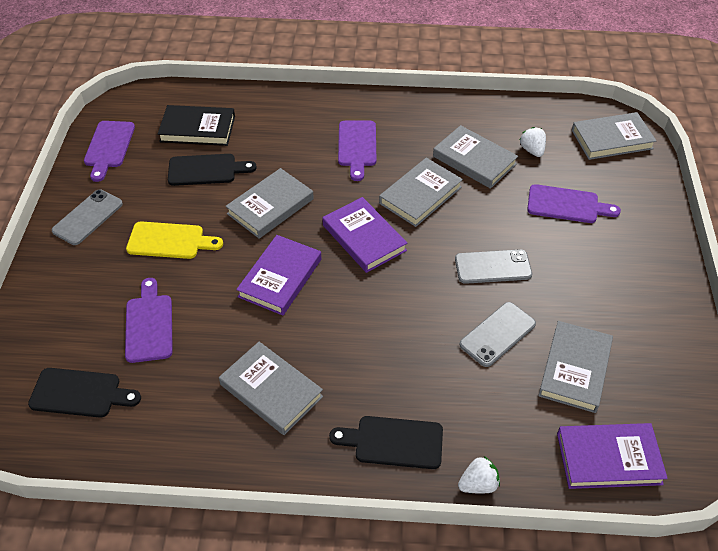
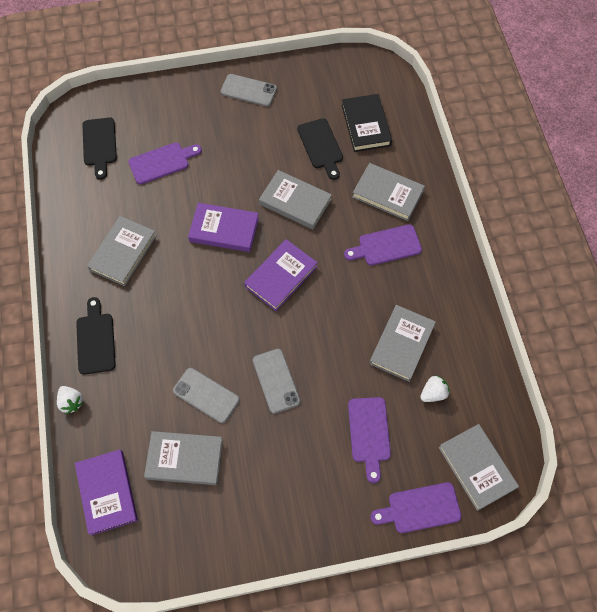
camera: 75 degrees right, 15 degrees up
purple cutting board [84,121,135,182] -> purple cutting board moved to [370,482,462,533]
yellow cutting board [126,221,223,259] -> none
grey book [379,158,463,227] -> grey book moved to [352,163,425,221]

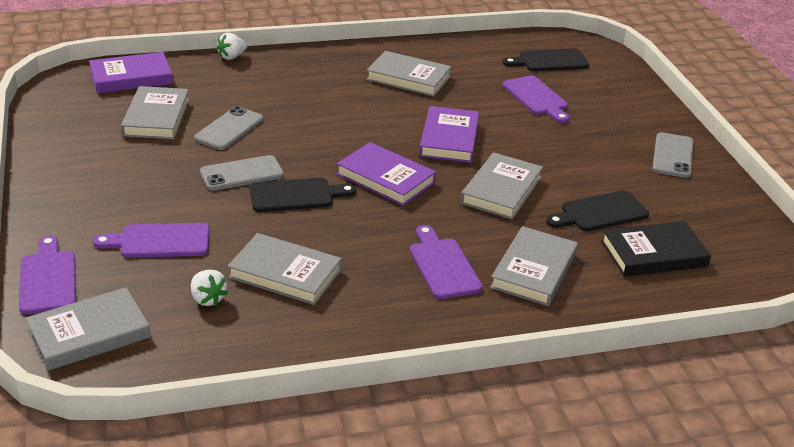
camera: 85 degrees right, 30 degrees down
black cutting board [76,297,116,375] -> black cutting board moved to [249,178,356,212]

